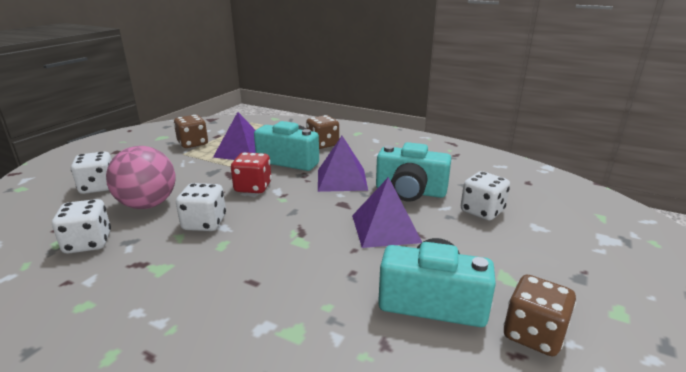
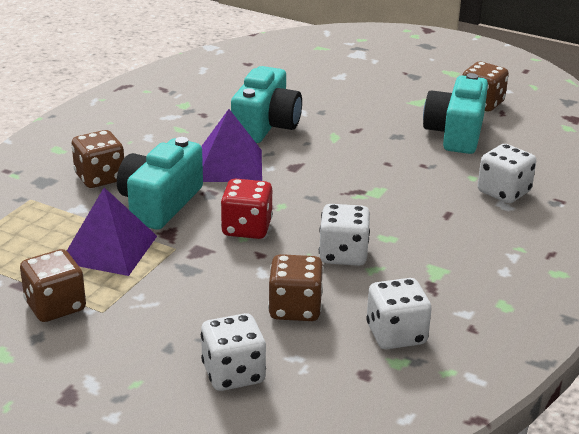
camera: 90 degrees left, 5 degrees up
pink ball [106,146,175,209] -> brown dice [268,254,324,321]
purple pyramid [352,177,422,248] -> none
white dice [461,171,510,221] -> white dice moved to [478,144,536,203]

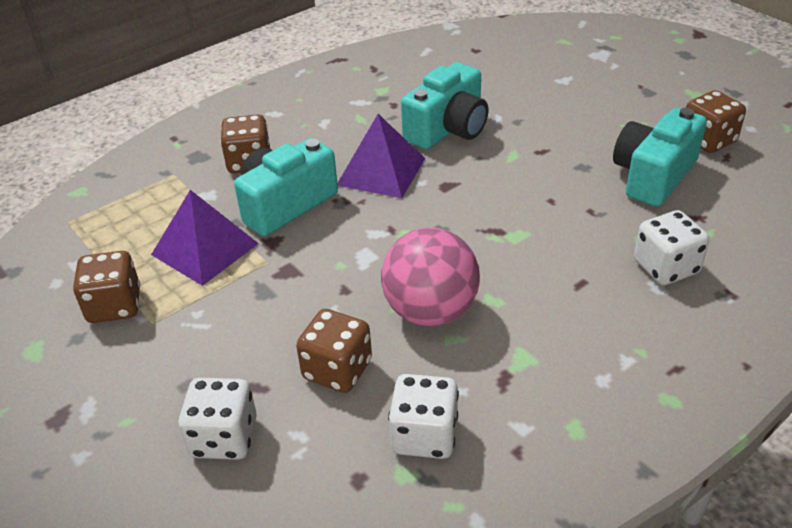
camera: 25 degrees right, 10 degrees up
red dice [221,178,273,239] -> none
white dice [319,204,370,266] -> pink ball [381,227,480,326]

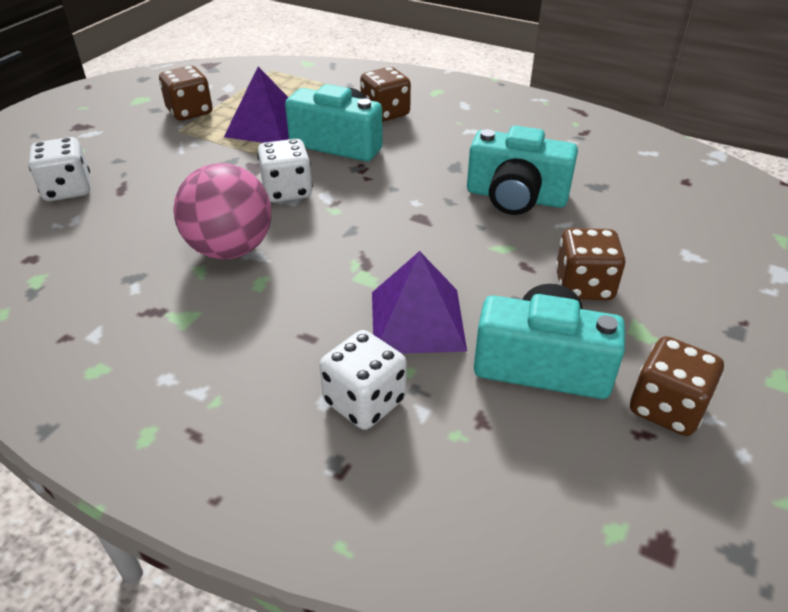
camera: 65 degrees right, 0 degrees up
brown dice [296,309,372,393] -> brown dice moved to [556,228,625,300]
purple pyramid [337,114,426,198] -> purple pyramid moved to [372,251,467,354]
white dice [388,374,459,459] -> white dice moved to [257,139,313,202]

